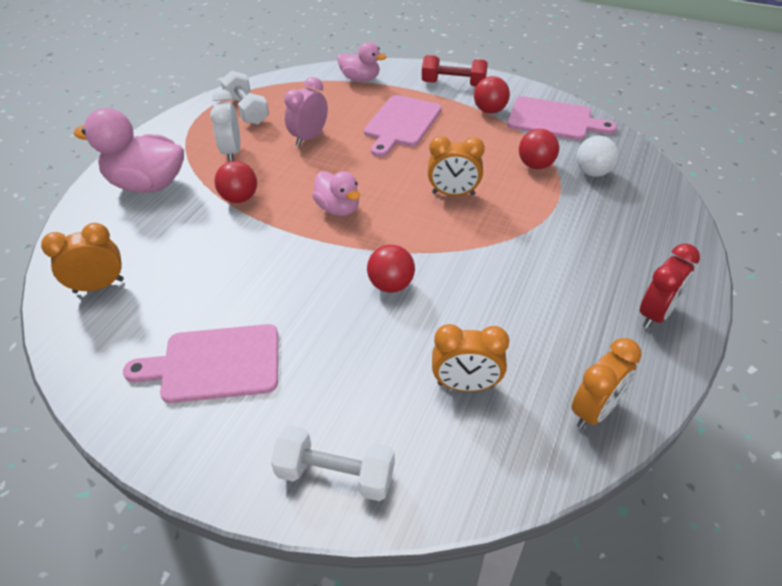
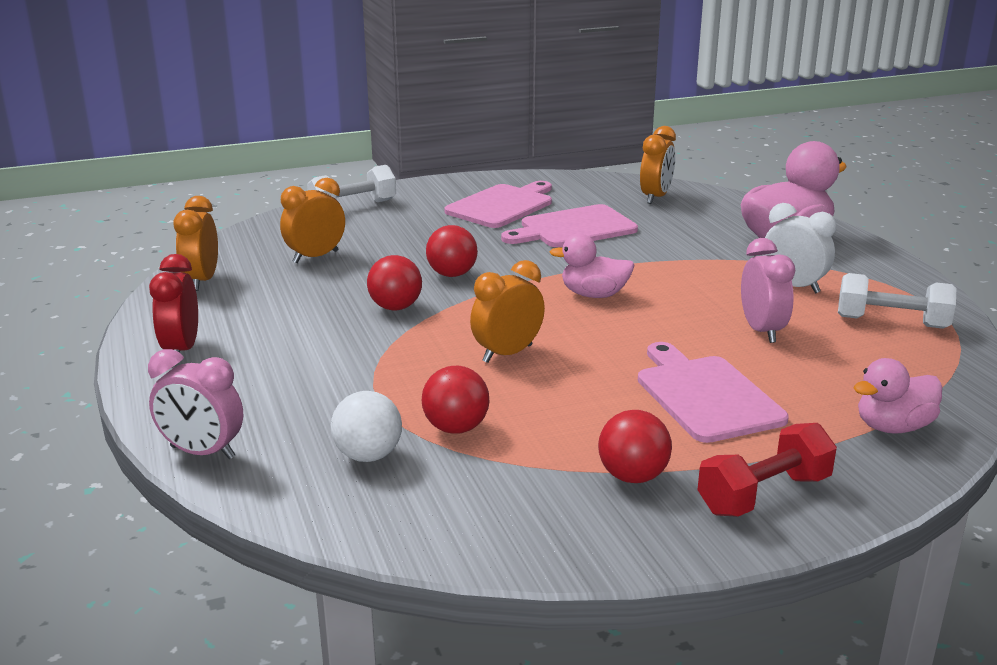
camera: 135 degrees right, 20 degrees down
red ball [214,161,257,203] -> red ball moved to [367,255,422,310]
pink cutting board [507,96,617,140] -> pink cutting board moved to [501,204,638,247]
none -> pink clock [148,349,243,459]

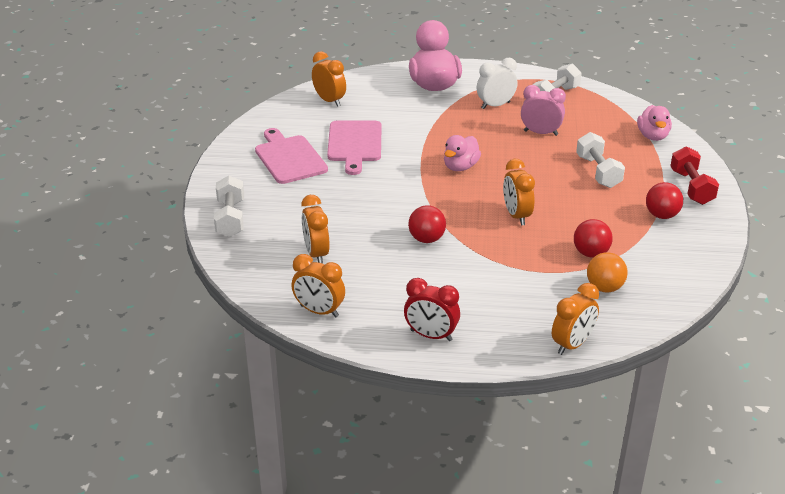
camera: 65 degrees left, 10 degrees up
pink clock [148,349,243,459] -> orange clock [552,283,599,355]
white ball [331,391,402,462] -> orange ball [587,252,628,292]
red ball [426,225,478,277] -> none
pink cutting board [638,342,789,443] -> white dumbbell [576,132,625,188]

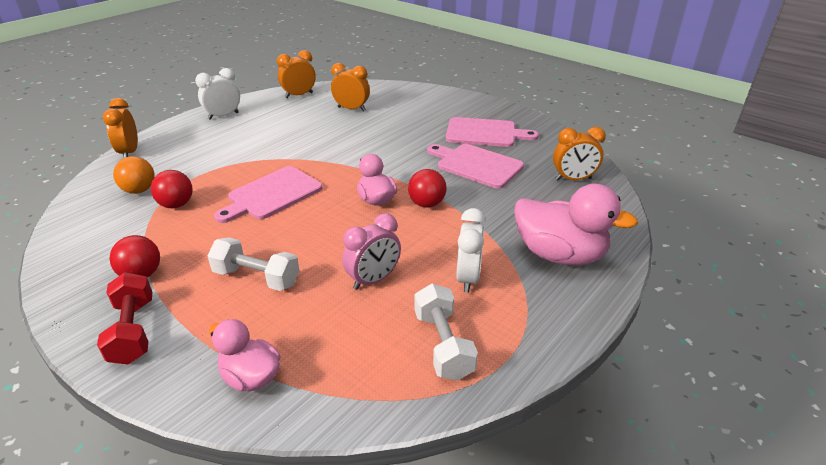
camera: 125 degrees right, 0 degrees up
white dumbbell [214,176,244,237] -> none
red clock [404,278,460,341] -> white clock [195,68,240,120]
red ball [408,205,446,243] -> red ball moved to [408,169,447,208]
orange clock [503,159,535,226] -> pink cutting board [214,166,323,223]
red dumbbell [670,146,719,205] -> red dumbbell turned 45 degrees clockwise [97,272,152,365]

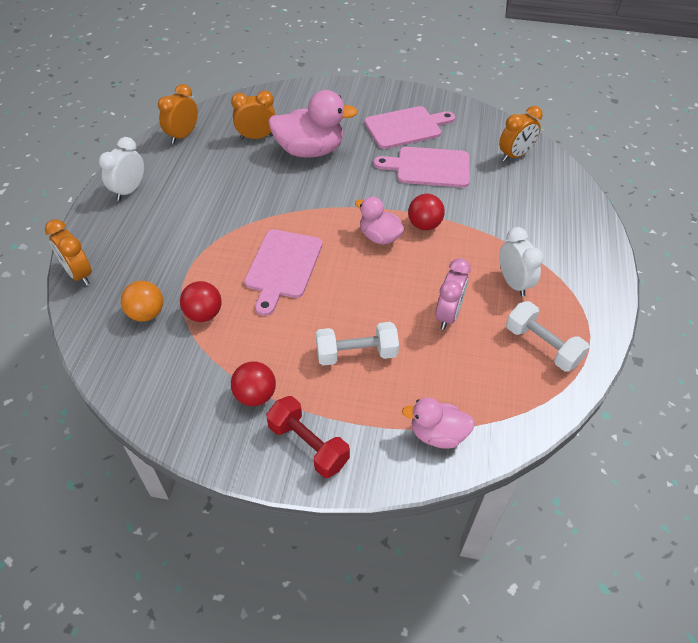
camera: 30 degrees left, 15 degrees up
pink duck [514,184,638,266] -> pink duck moved to [268,90,358,158]

